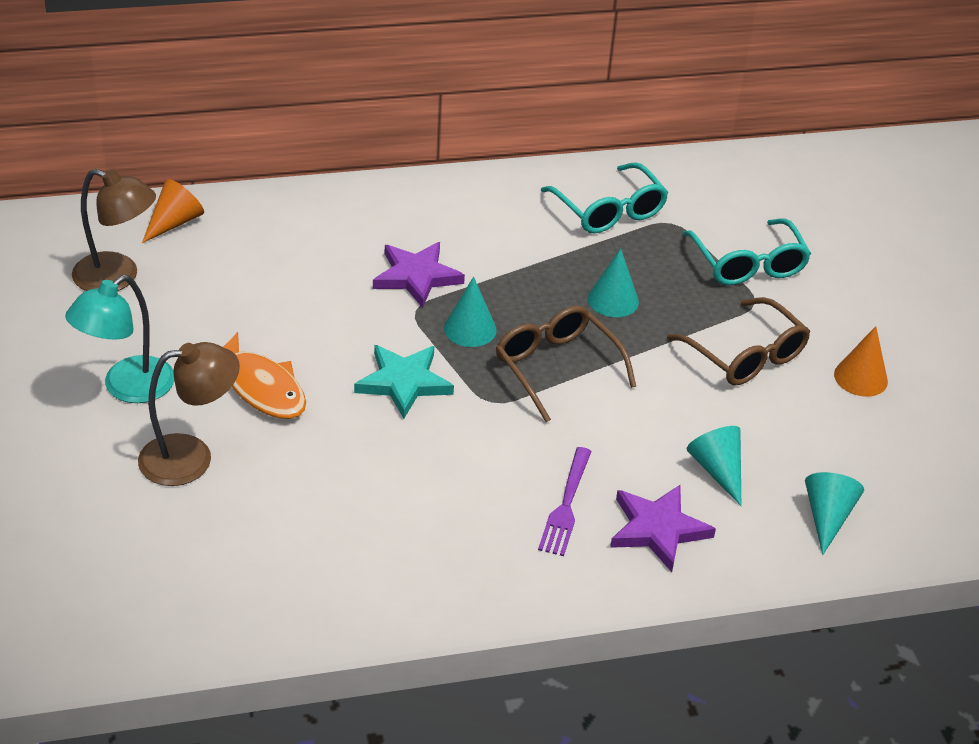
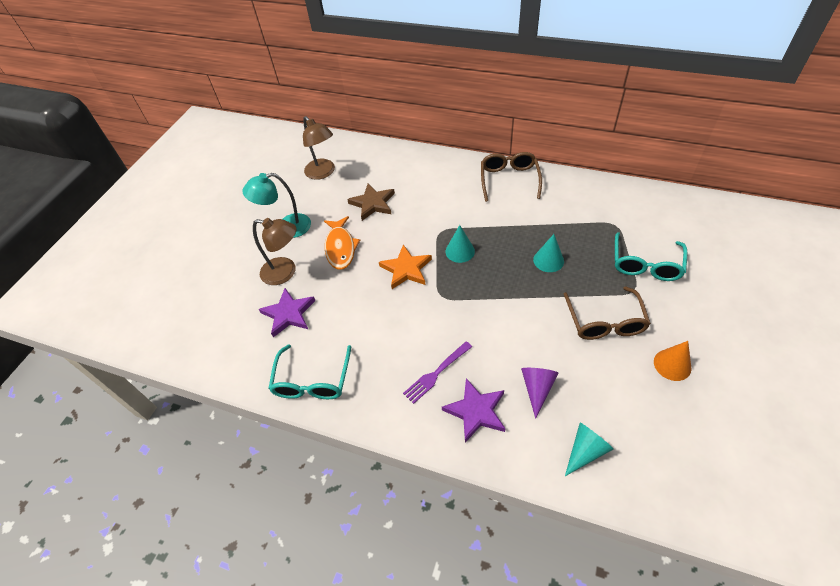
camera: 40 degrees right, 10 degrees up
orange cone [142,179,204,243] -> none
turquoise star [354,345,454,419] -> orange star [379,245,432,289]
purple star [373,242,465,308] -> purple star moved to [259,288,316,337]
brown glasses [496,306,636,422] -> brown glasses moved to [481,152,542,202]
turquoise glasses [541,162,668,233] -> turquoise glasses moved to [268,344,351,399]
turquoise cone [686,426,741,506] -> purple cone [521,368,558,419]
none -> brown star [347,184,395,221]

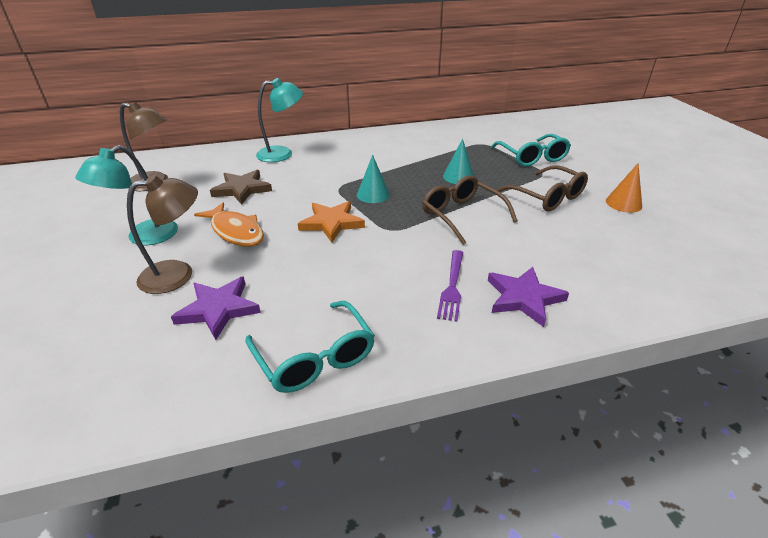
camera: 40 degrees left, 15 degrees down
brown glasses [481,152,542,202] -> brown glasses moved to [422,175,518,245]
purple cone [521,368,558,419] -> none
turquoise cone [565,423,614,476] -> none
none -> turquoise lamp [256,78,303,162]

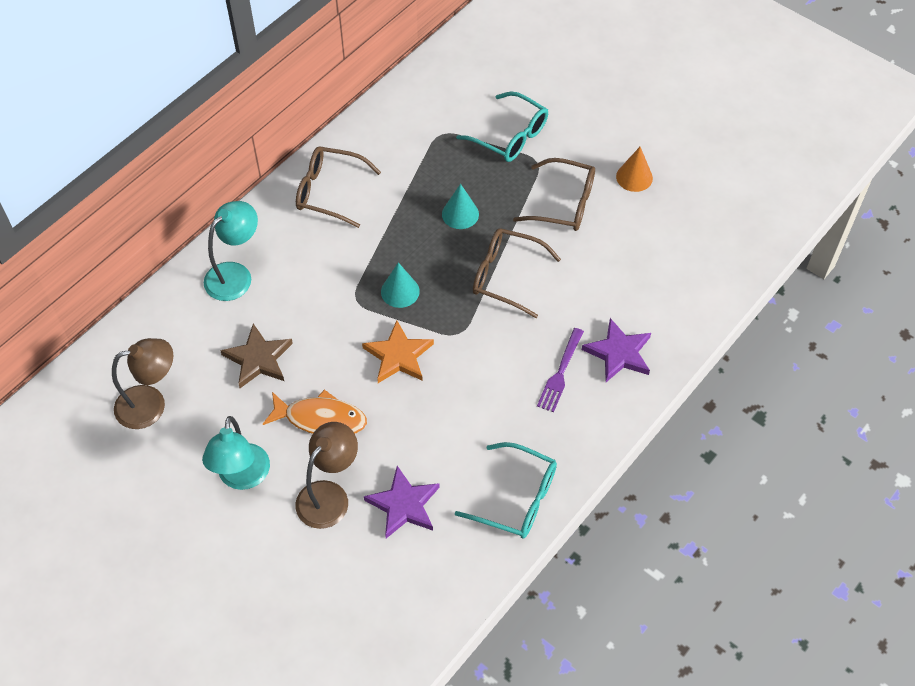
camera: 35 degrees left, 20 degrees up
purple fork [437,250,463,322] -> purple fork turned 45 degrees clockwise [537,328,584,412]
none -> brown glasses [296,146,381,228]

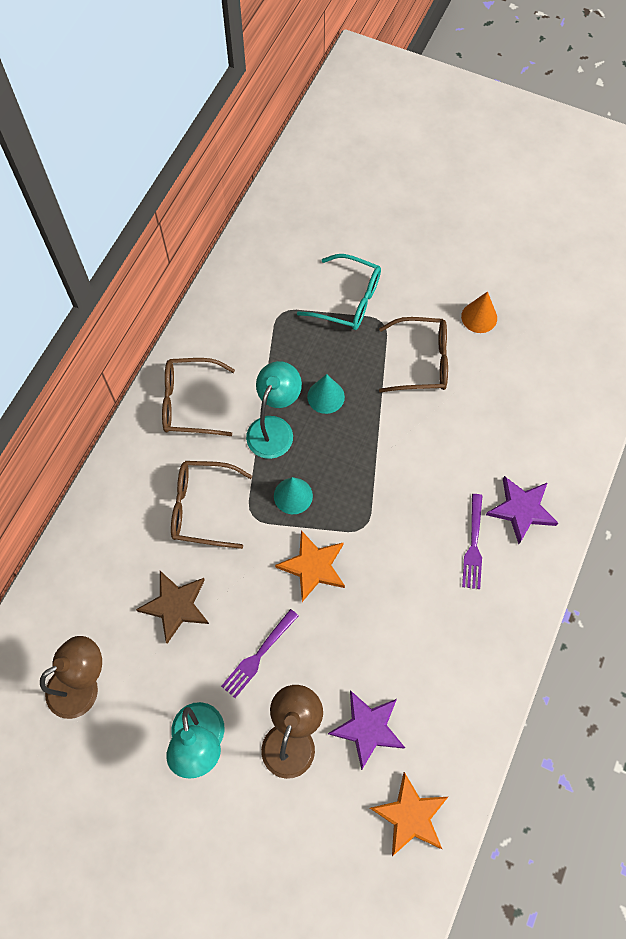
camera: 15 degrees left, 10 degrees up
turquoise lamp [204,201,258,301] -> turquoise lamp moved to [246,361,302,459]
orange fish [263,390,367,434] -> purple fork [221,609,299,698]
turquoise glasses [455,442,557,539] -> none
brown glasses [473,228,561,318] -> brown glasses moved to [171,461,252,549]
none -> orange star [370,772,448,856]

